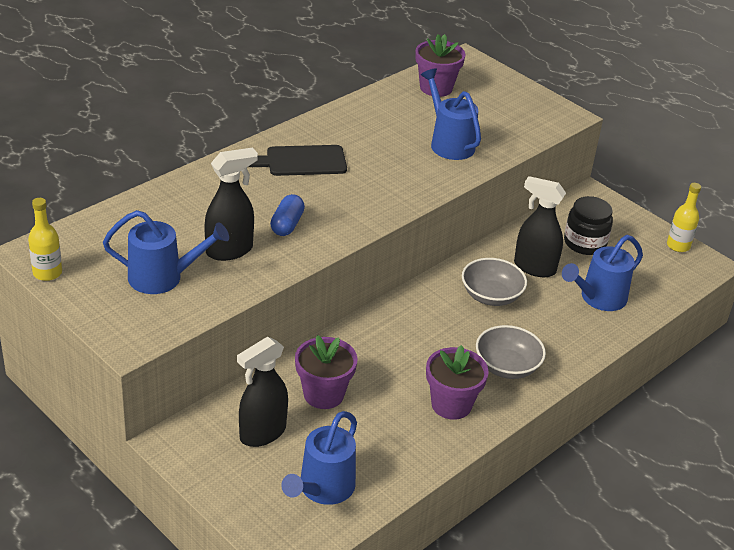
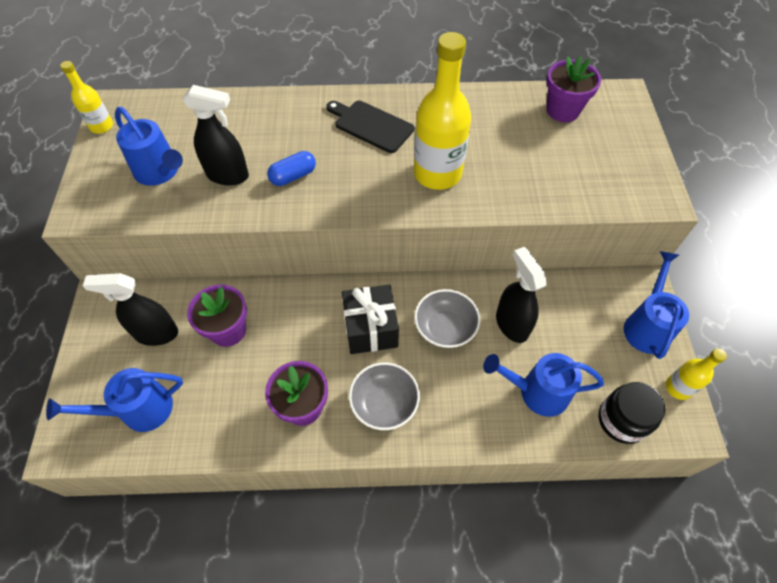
camera: 45 degrees right, 20 degrees up
blue watering can [421,68,481,160] -> blue watering can moved to [624,251,689,359]
black jar [564,196,613,255] -> black jar moved to [599,382,665,444]
none -> black gift [342,285,399,354]
none -> yellow bottle [414,32,471,190]

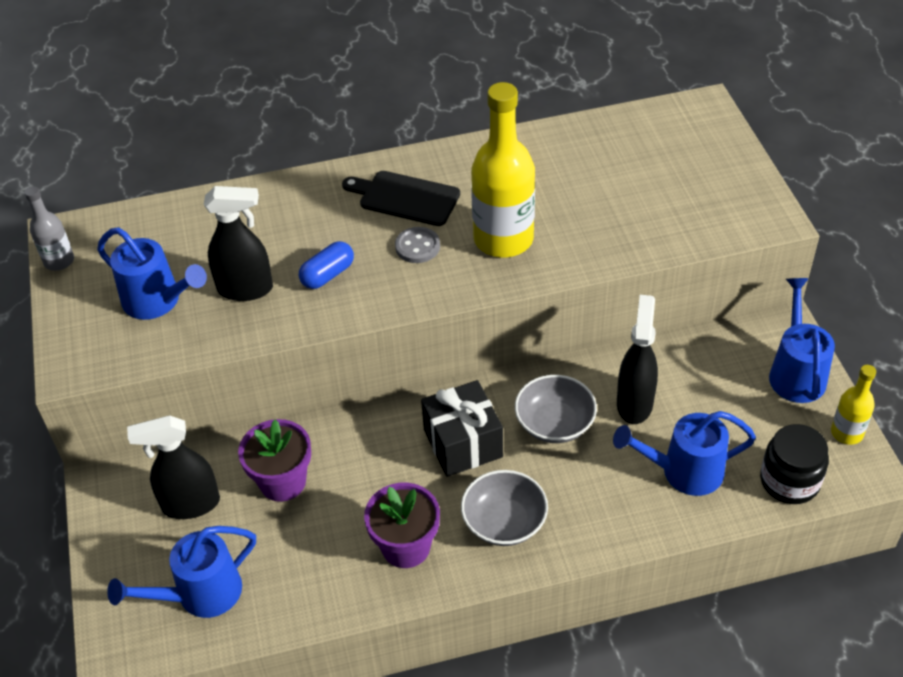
camera: 10 degrees left, 10 degrees down
yellow bottle [60,61,113,134] -> grey bottle [24,186,74,271]
black spray bottle [496,247,547,343] -> black spray bottle turned 45 degrees clockwise [617,295,658,424]
purple flower pot [546,56,601,122] -> none
none -> grey button [395,227,440,263]

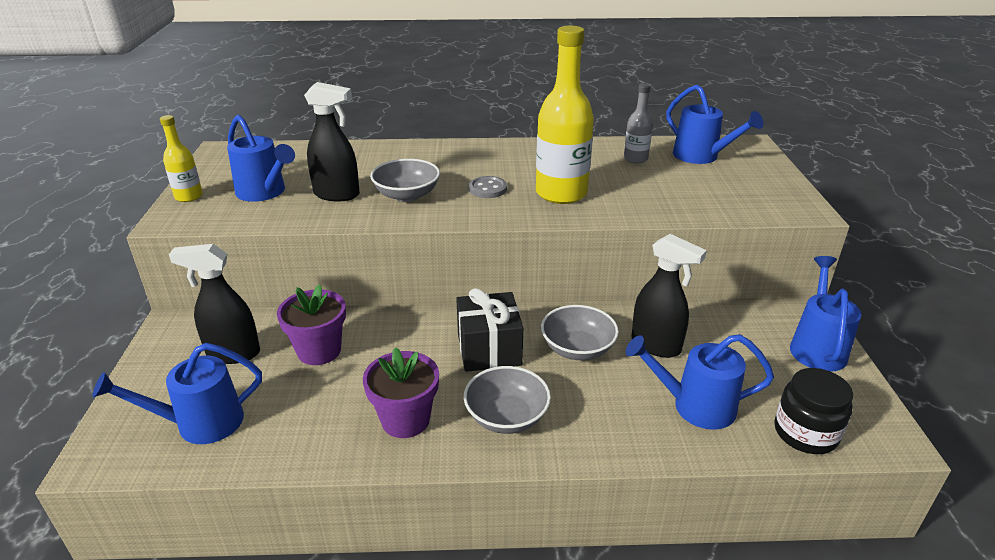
camera: 10 degrees right, 15 degrees down
grey bottle [24,186,74,271] -> grey bottle moved to [624,84,653,163]
blue capsule [299,241,354,289] -> grey bowl [370,159,440,202]
black cutting board [342,171,460,226] -> none
black spray bottle [617,295,658,424] -> black spray bottle turned 105 degrees clockwise [631,234,707,358]
yellow bottle [831,365,876,445] -> yellow bottle moved to [160,115,203,202]
none -> blue watering can [666,85,763,164]

